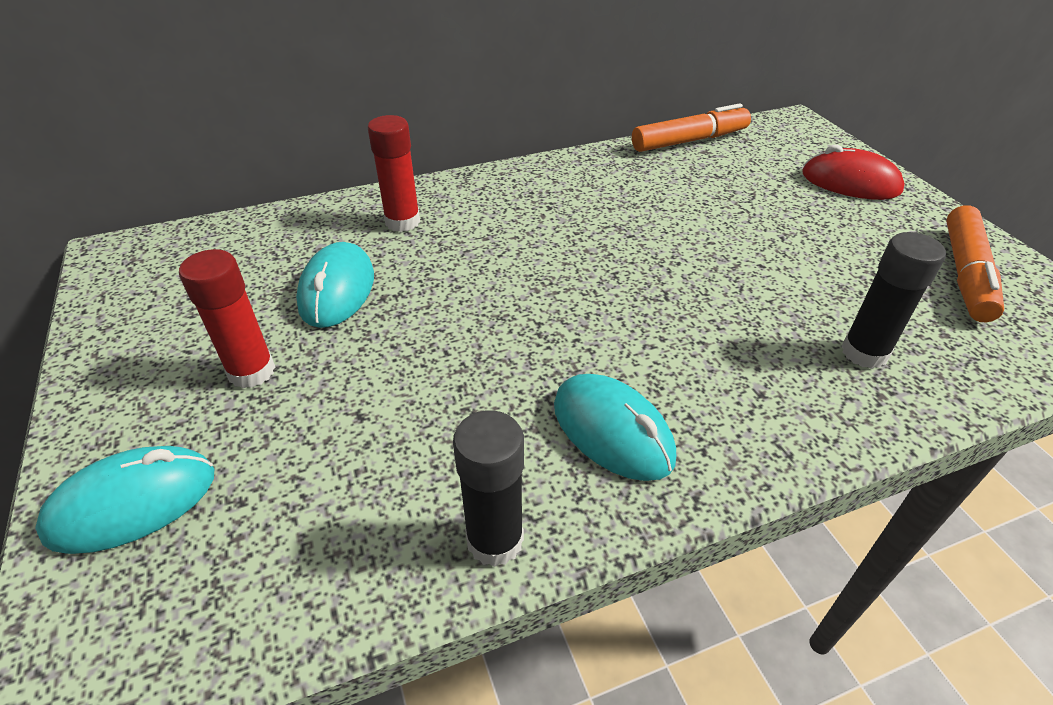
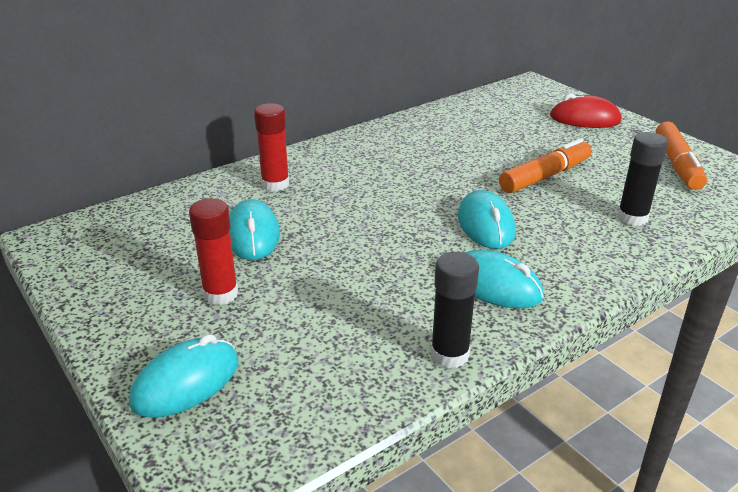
camera: 15 degrees left, 10 degrees down
orange marker [632,103,751,152] -> orange marker moved to [499,139,592,193]
none -> turquoise mouse [458,190,516,249]

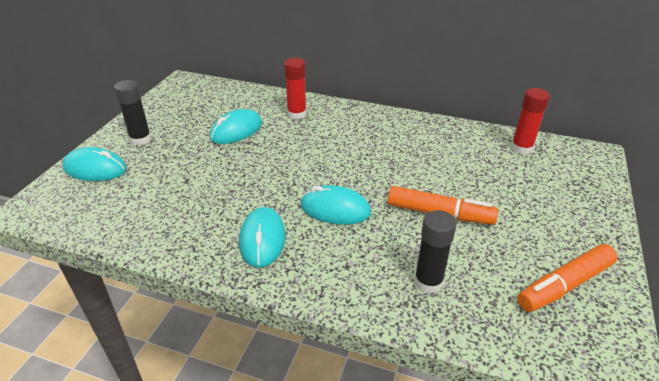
camera: 55 degrees right, 5 degrees up
red glue stick [189,198,238,305] -> red glue stick moved to [511,88,550,155]
black glue stick [431,252,479,368] -> black glue stick moved to [114,80,151,145]
turquoise mouse [458,190,516,249] -> turquoise mouse turned 60 degrees clockwise [300,185,371,225]
red mouse [550,94,621,128] -> none

